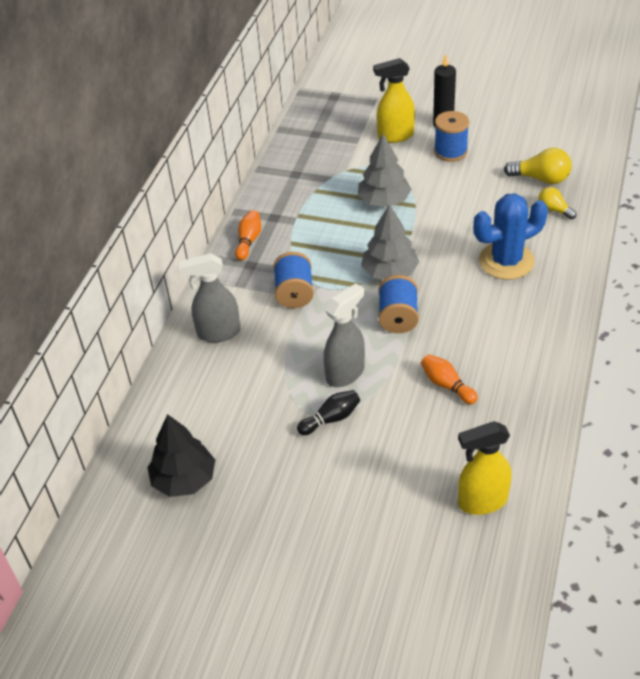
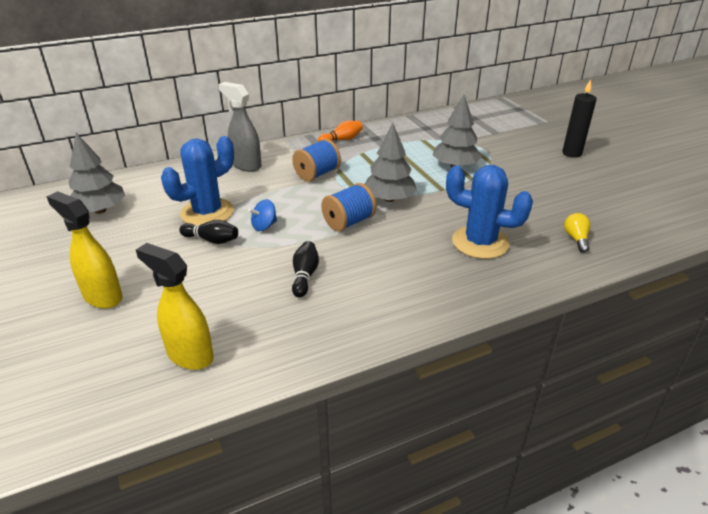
camera: 45 degrees right, 10 degrees down
black tree [147,414,215,497] -> grey tree [69,133,125,214]
grey spray bottle [324,283,365,387] -> blue spinning top [248,199,277,231]
yellow spray bottle [373,58,415,143] -> yellow spray bottle moved to [46,191,123,309]
orange bowling pin [421,354,478,404] -> black bowling pin [292,241,319,297]
blue spool [434,111,469,162] -> none
yellow light bulb [504,148,572,184] -> none
none -> blue cactus [161,136,234,225]

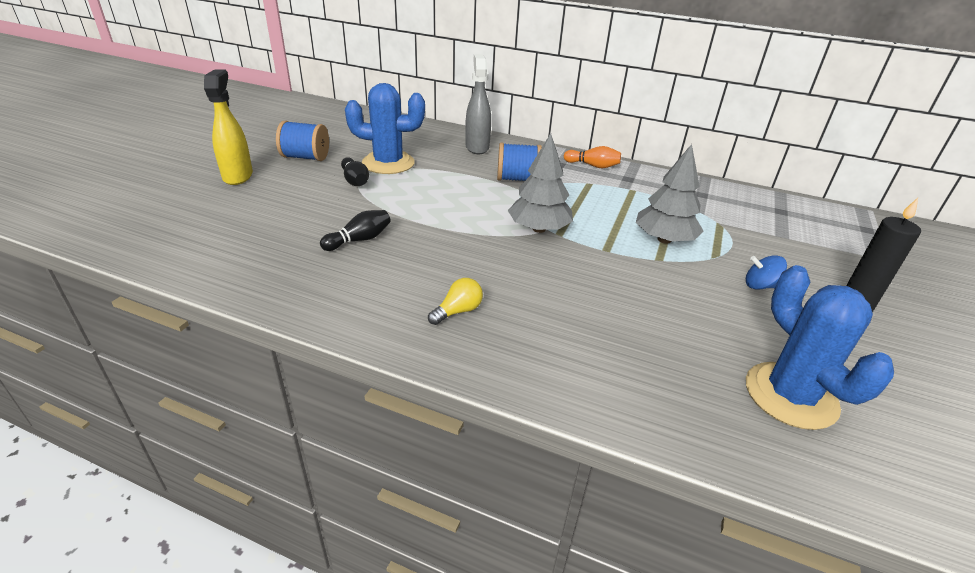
camera: 45 degrees right, 0 degrees up
grey tree [69,133,125,214] -> none
yellow spray bottle [136,243,214,370] -> none
blue spinning top [248,199,277,231] -> blue spinning top moved to [746,255,787,290]
blue spool [321,183,376,231] -> blue spool moved to [276,121,329,161]
blue cactus [446,165,533,259] -> blue cactus moved to [746,265,894,430]
yellow light bulb [564,213,590,253] -> yellow light bulb moved to [428,278,483,325]

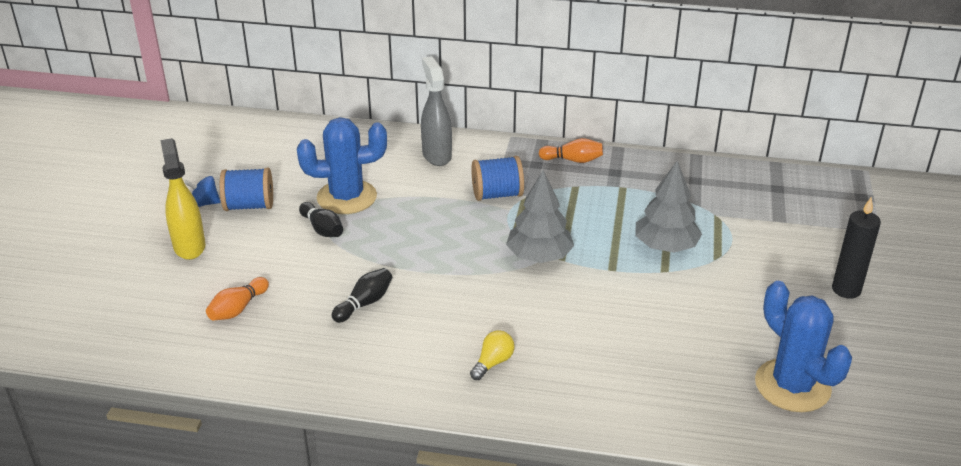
camera: 10 degrees left, 0 degrees up
blue spinning top [746,255,787,290] -> blue spinning top moved to [184,176,220,207]
none -> orange bowling pin [206,277,269,321]

